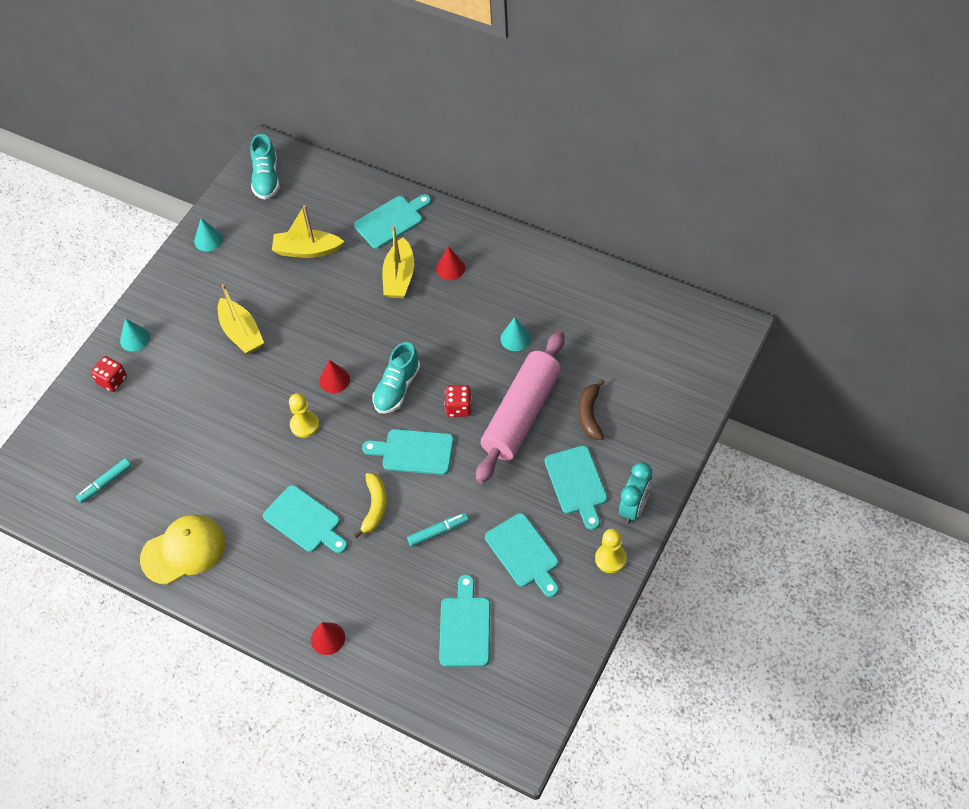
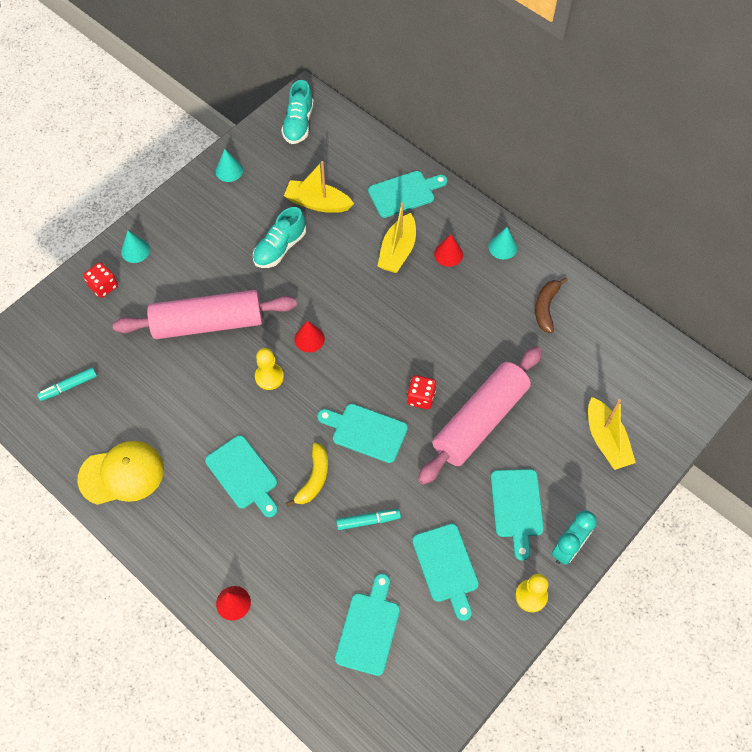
camera: 10 degrees right, 5 degrees up
yellow boat [218,284,264,354] -> yellow boat moved to [588,397,636,470]
turquoise shoe [373,342,420,414] -> turquoise shoe moved to [253,207,306,268]
turquoise cone [500,317,531,351] -> turquoise cone moved to [489,227,517,259]
brown banana [578,379,605,440] -> brown banana moved to [535,278,568,333]
none -> pink rolling pin [113,290,297,339]

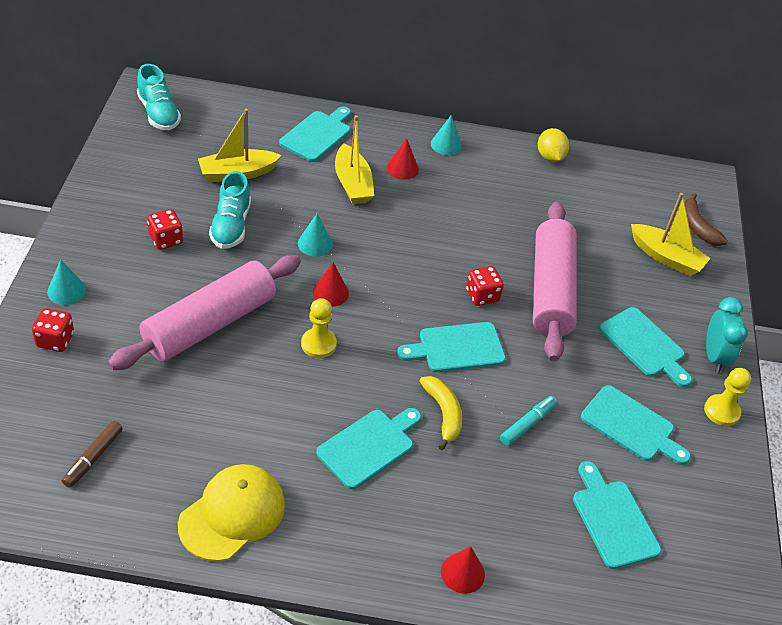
camera: 40 degrees left, 15 degrees down
turquoise marker [37,367,97,401] -> brown marker [62,421,123,488]
turquoise cutting board [205,435,278,517] -> turquoise cutting board turned 60 degrees counterclockwise [316,408,422,489]
turquoise cone [216,149,243,182] -> turquoise cone moved to [298,214,333,257]
brown banana [535,278,568,333] -> brown banana moved to [685,193,728,246]
none -> red dice [147,209,183,250]
none -> yellow lemon [538,128,569,162]

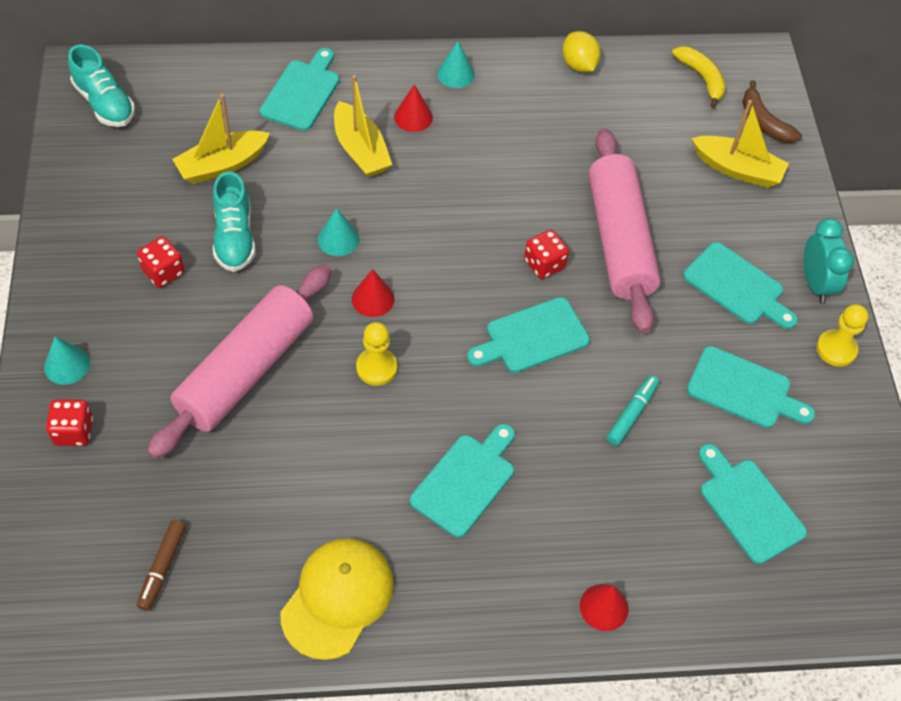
camera: 10 degrees left, 10 degrees up
yellow banana [420,376,462,450] -> yellow banana moved to [672,46,726,108]

